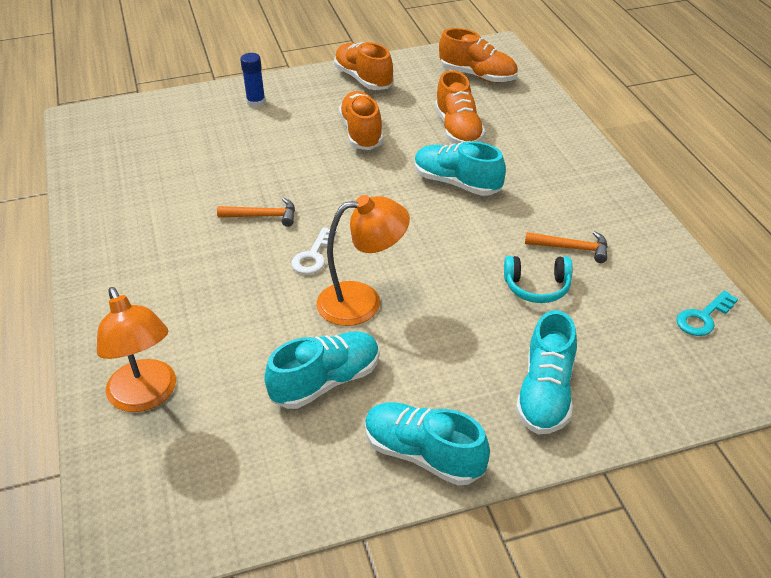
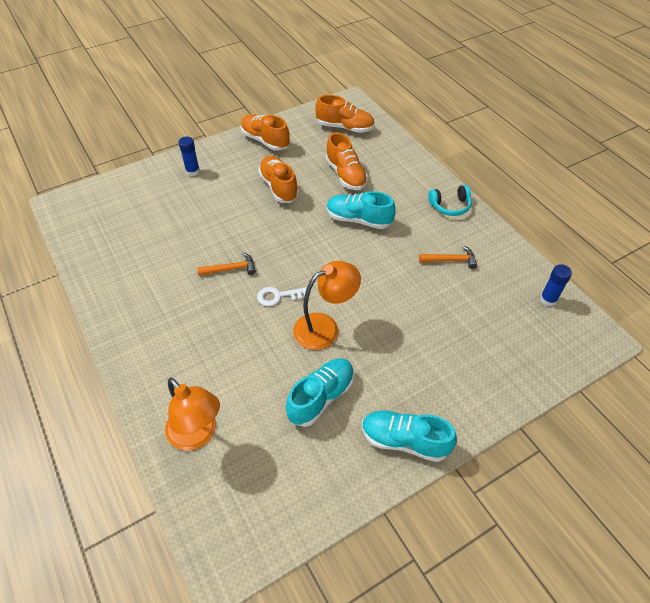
camera: 15 degrees left, 10 degrees up
white key [291,227,337,274] -> white key turned 75 degrees clockwise [257,287,307,306]
turquoise headphones [504,256,572,303] -> turquoise headphones moved to [428,185,472,216]
turquoise shoe [516,310,577,434] -> none
turquoise key [676,291,738,336] -> blue glue stick [540,264,572,306]

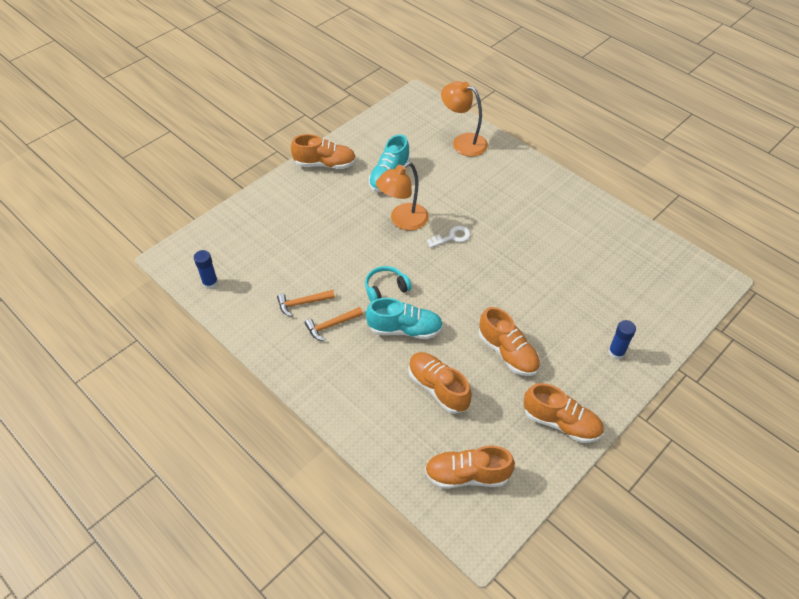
camera: 165 degrees right, 0 degrees up
orange hammer [197,252,256,276] -> orange hammer moved to [305,307,363,341]
turquoise shoe [362,410,457,462] -> orange shoe [291,134,356,169]
turquoise headphones [428,185,472,216] -> turquoise headphones moved to [365,266,412,302]

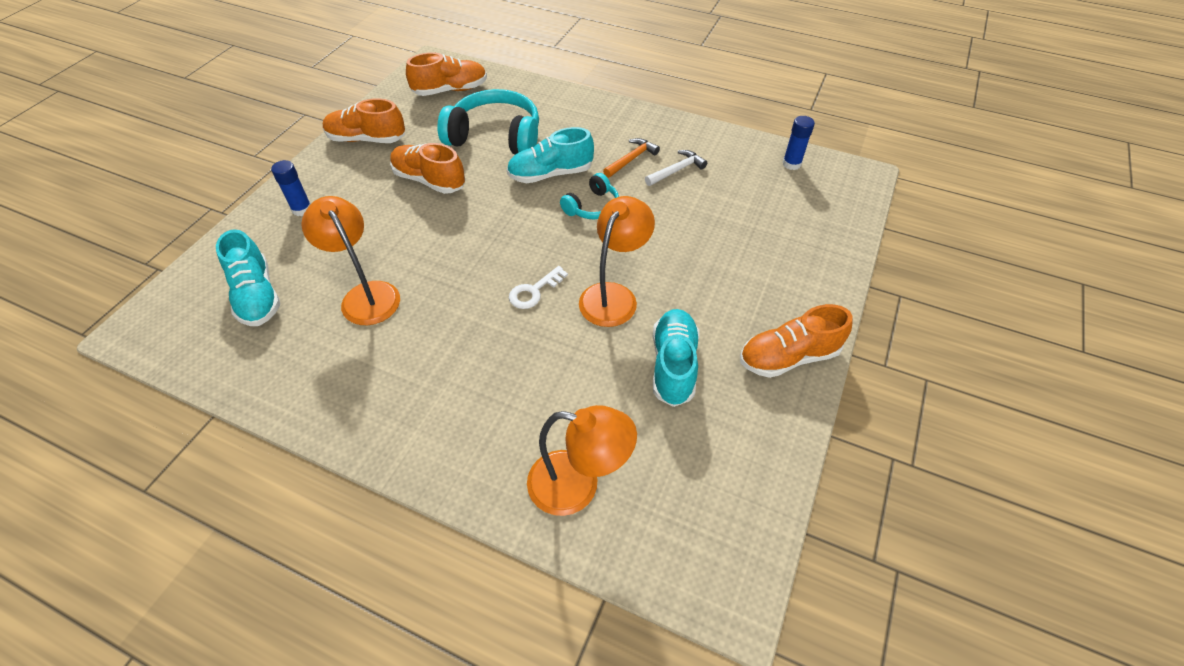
camera: 160 degrees right, 0 degrees up
orange hammer [277,290,335,317] -> white hammer [645,150,707,186]
orange shoe [408,352,472,414] -> turquoise headphones [437,89,539,154]
none -> turquoise shoe [216,229,280,326]
none -> orange lamp [301,196,400,325]

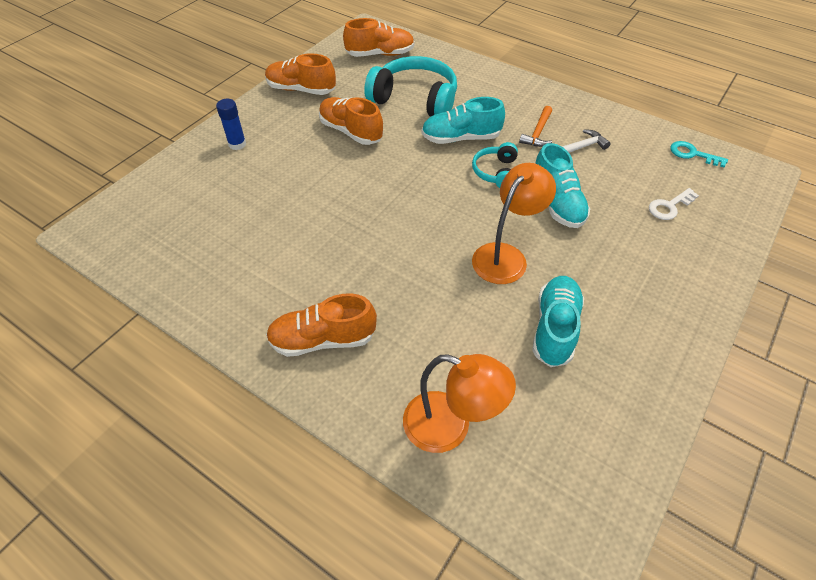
camera: 10 degrees right, 0 degrees up
turquoise shoe [216,229,280,326] -> turquoise shoe moved to [535,143,590,228]
orange lamp [301,196,400,325] -> none
white key [509,266,568,309] -> white key moved to [649,188,699,220]
turquoise headphones [560,173,619,219] -> turquoise headphones turned 135 degrees clockwise [472,142,518,188]
orange hammer [603,138,660,178] -> orange hammer turned 150 degrees clockwise [519,106,552,147]
orange shoe [740,304,853,378] -> orange shoe moved to [266,293,377,357]
blue glue stick [783,116,815,170] -> turquoise key [670,141,728,167]

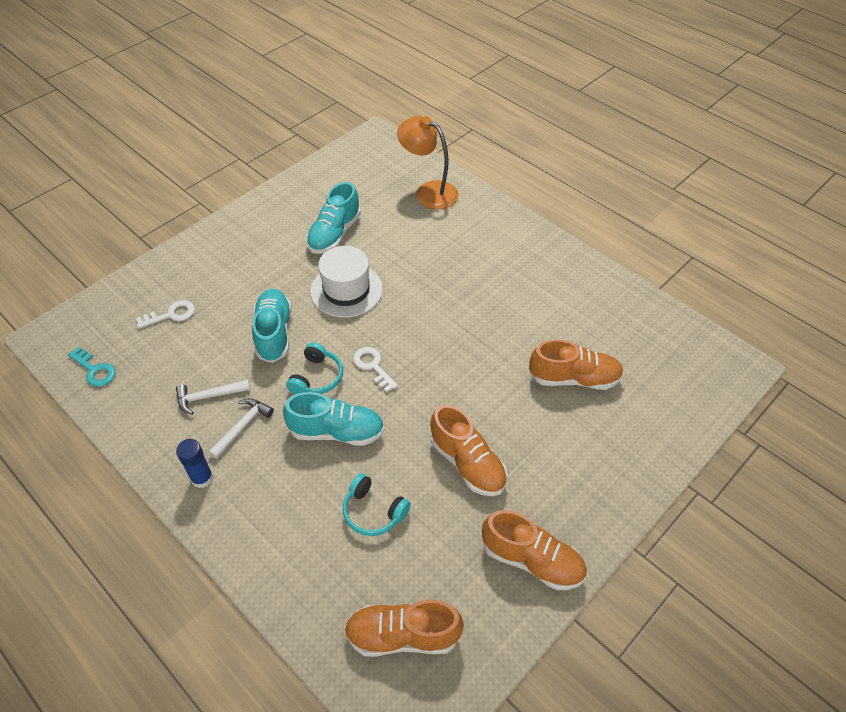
camera: 170 degrees left, 0 degrees up
blue glue stick [216,99,246,150] -> blue glue stick moved to [176,439,213,488]
orange shoe [266,293,377,357] -> orange shoe moved to [529,339,624,390]
turquoise headphones [364,56,457,117] -> turquoise headphones [343,473,411,536], size x0.53
orange lamp [472,163,556,284] -> white hat [310,246,383,318]
orange hammer [519,106,552,147] -> white hammer [209,398,274,459]
none -> white key [353,347,398,393]

